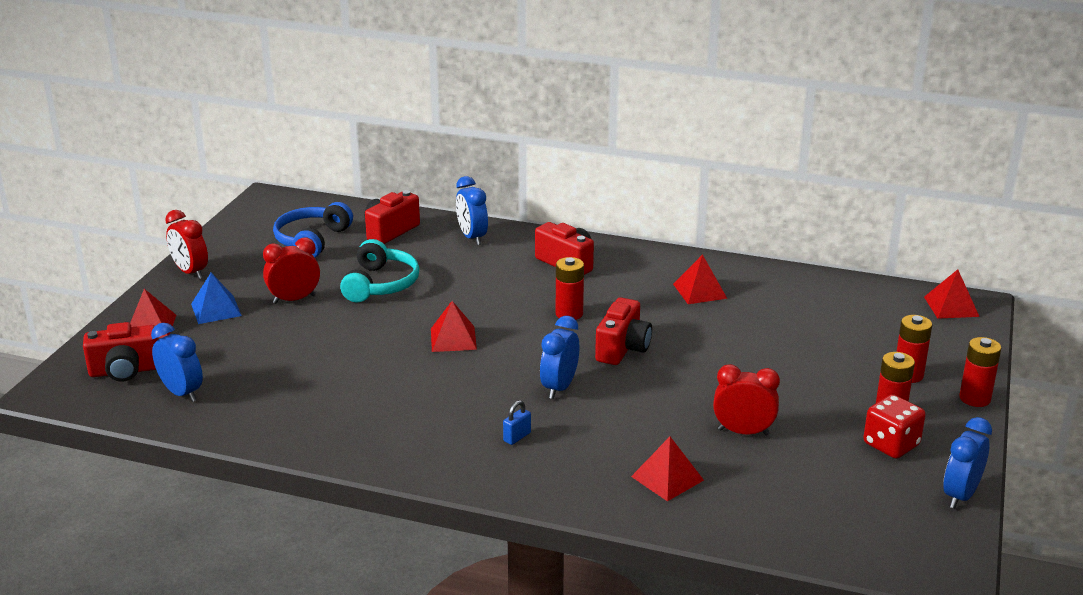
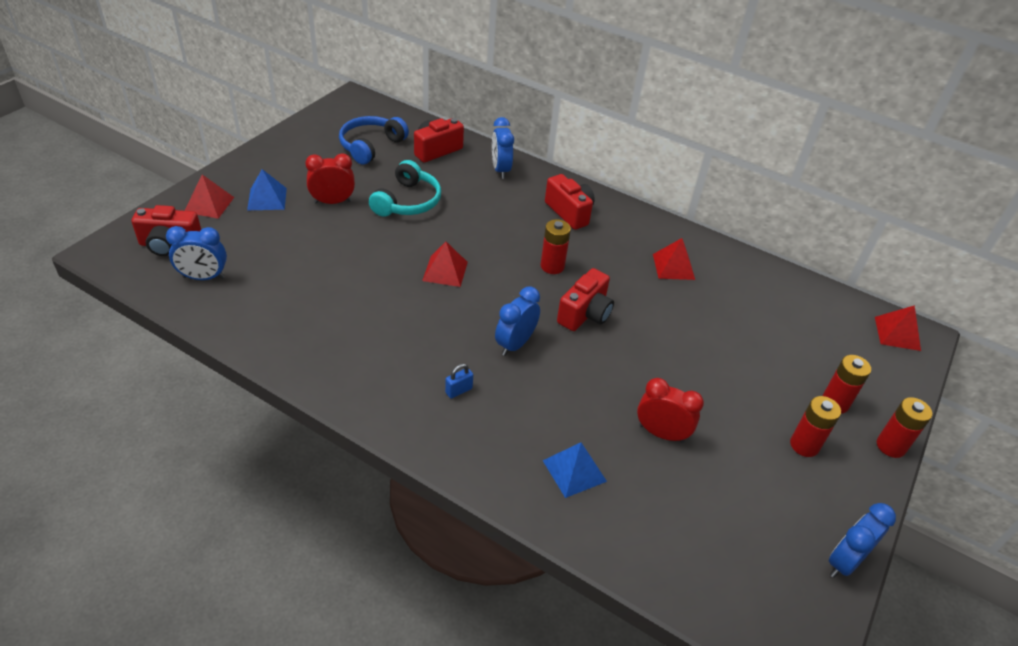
camera: 10 degrees right, 15 degrees up
blue clock [151,323,203,402] -> blue clock turned 120 degrees clockwise [166,226,227,280]
red clock [165,210,208,279] -> none
red pyramid [631,437,704,501] -> blue pyramid [542,442,607,498]
red dice [864,394,926,459] -> none

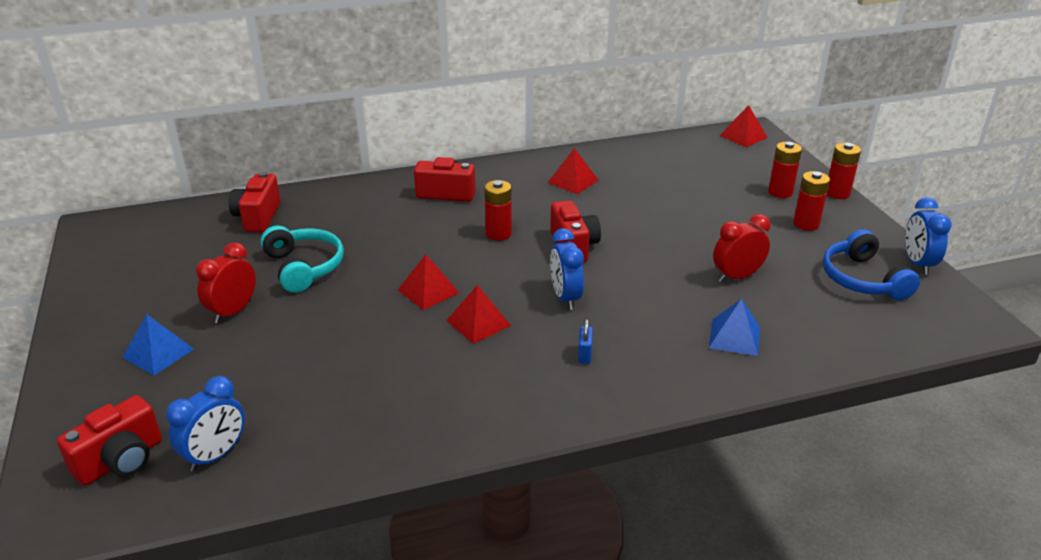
camera: 45 degrees left, 10 degrees down
red pyramid [185,175,234,219] -> red pyramid moved to [446,285,511,344]
blue headphones [339,116,409,165] -> blue headphones moved to [823,229,920,300]
blue clock [492,117,514,179] -> none

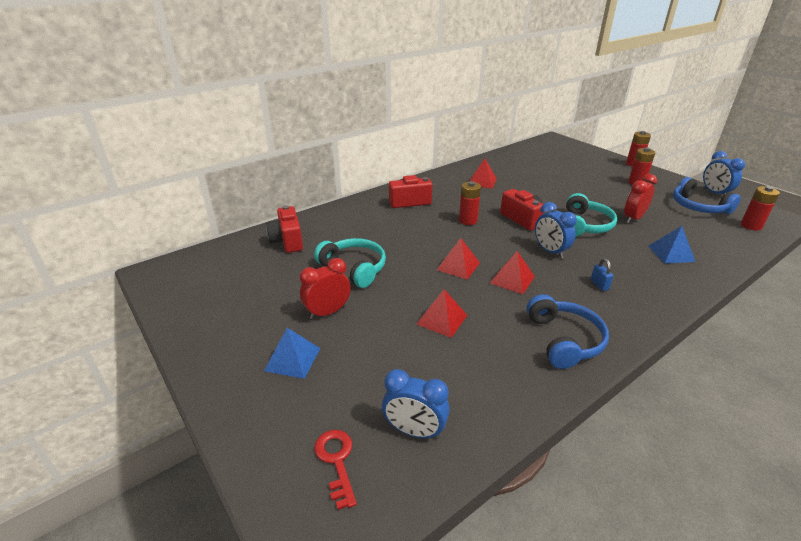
camera: 20 degrees left, 0 degrees up
red camera [57,395,162,486] -> red key [314,430,357,510]
blue clock [166,376,245,472] -> blue clock turned 90 degrees clockwise [382,369,450,439]
red clock [196,242,256,323] -> red clock turned 45 degrees clockwise [300,258,351,320]
red pyramid [720,105,768,147] -> red pyramid moved to [416,289,468,338]
red battery [768,142,802,198] -> red battery moved to [741,186,780,231]
none -> blue headphones [527,294,609,369]
none -> turquoise headphones [566,193,617,237]

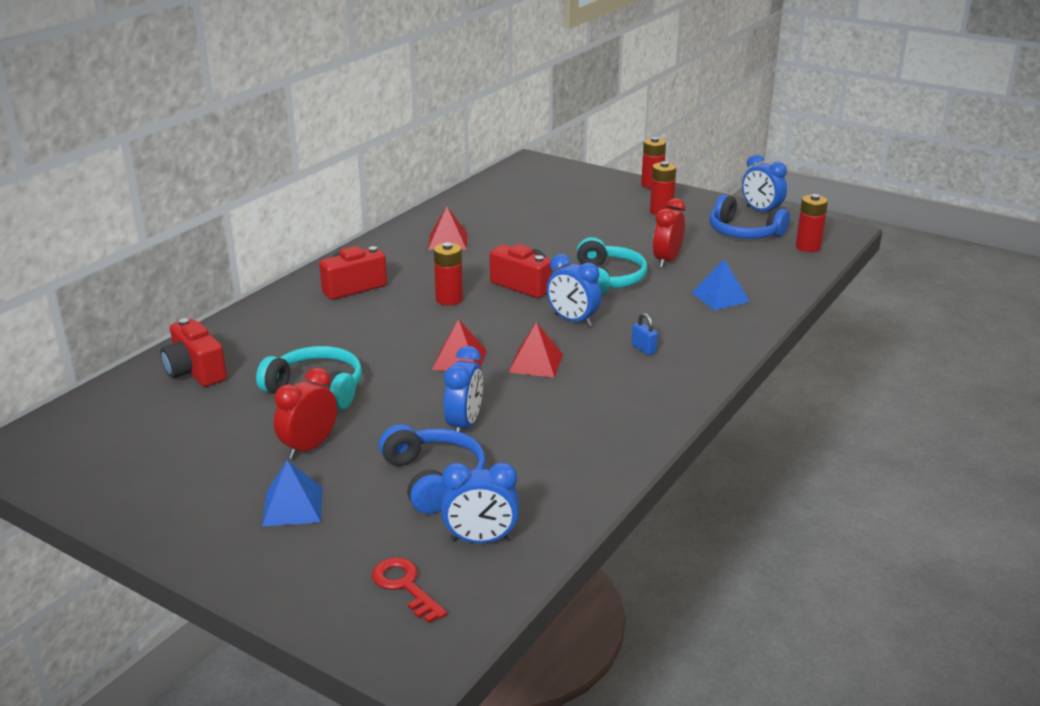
camera: 20 degrees left, 5 degrees down
red pyramid [416,289,468,338] -> blue clock [444,346,483,432]
blue headphones [527,294,609,369] -> blue headphones moved to [379,424,486,514]

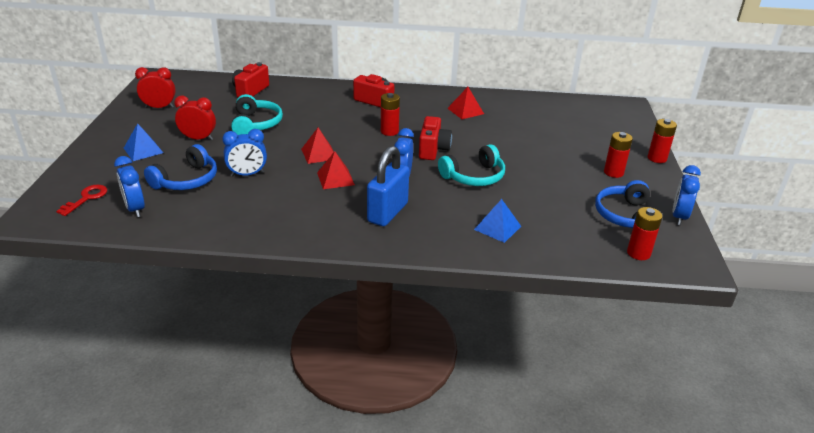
camera: 60 degrees right, 5 degrees up
blue padlock [632,313,658,355] -> blue padlock [367,146,409,226], size x2.49
red clock [653,198,685,268] -> red clock moved to [135,67,176,108]

